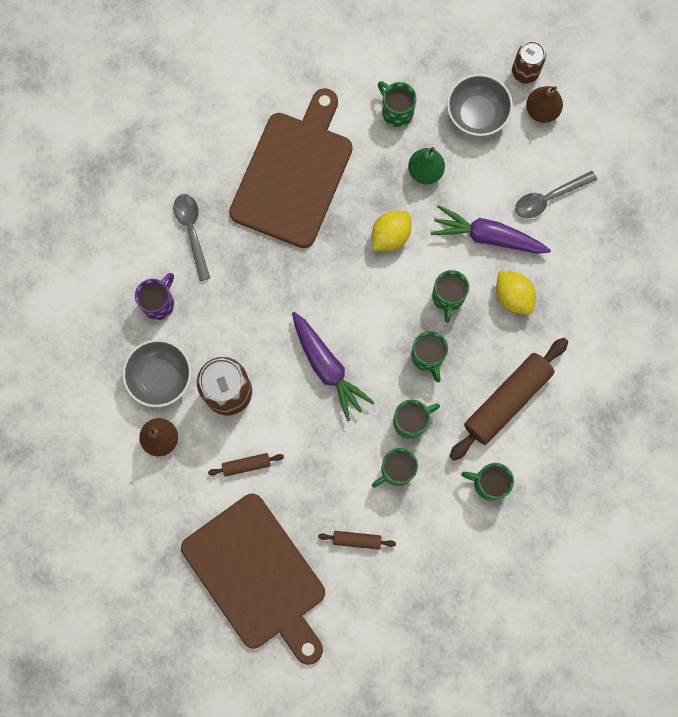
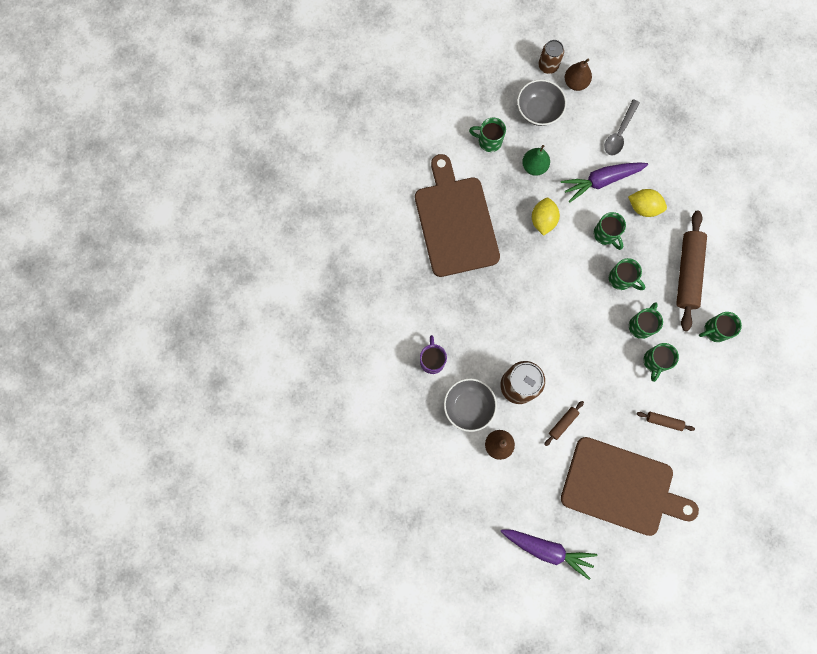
camera: 35 degrees left, 0 degrees up
grey spoon [173,194,210,281] -> none
purple carrot [292,312,375,421] -> purple carrot moved to [501,529,598,580]
brown rolling pin [318,531,396,550] -> brown rolling pin turned 45 degrees clockwise [637,412,695,431]

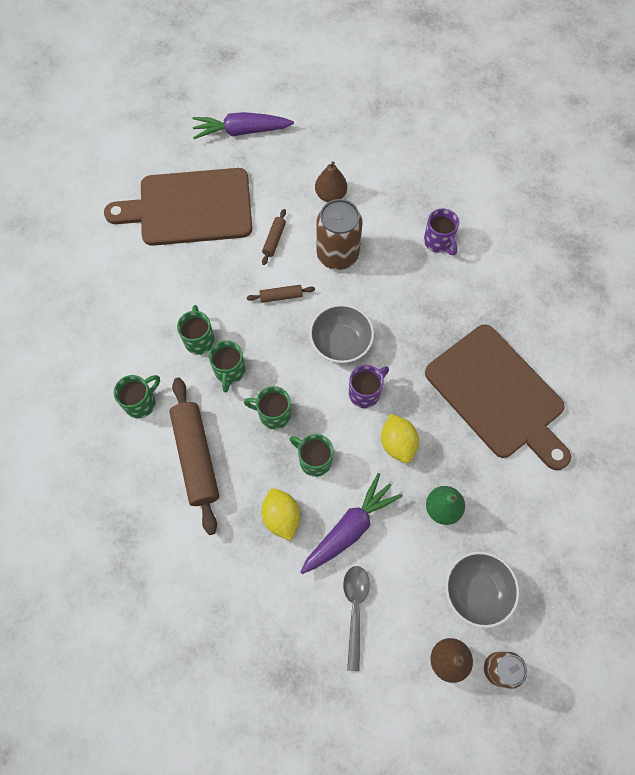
camera: 155 degrees right, 10 degrees down
grey bowl [444,378,497,432] -> grey bowl moved to [310,304,374,363]
green mug [469,117,506,152] -> none
yellow lemon [628,189,667,217] -> yellow lemon turned 75 degrees clockwise [261,488,300,541]
brown rolling pin [637,412,695,431] -> brown rolling pin moved to [247,285,315,303]
none -> purple mug [349,365,389,408]

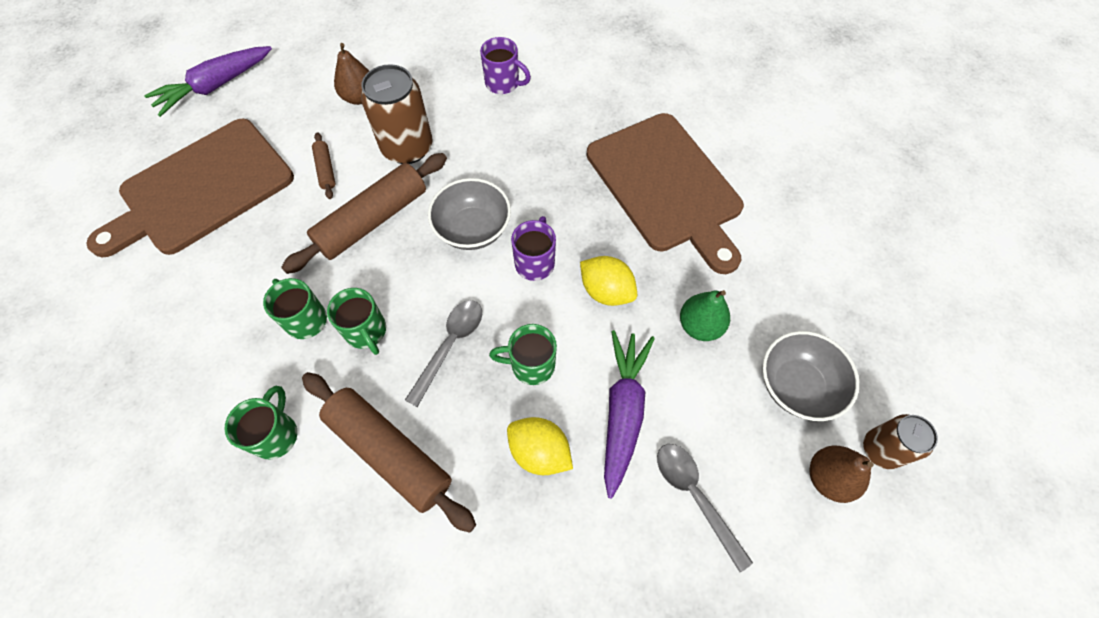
camera: 35 degrees left, 5 degrees down
green mug [244,386,291,429] -> grey spoon [405,300,482,407]
brown rolling pin [247,285,315,303] -> brown rolling pin [281,153,447,274], size x2.19
brown cutting board [425,324,571,470] -> brown cutting board turned 45 degrees clockwise [586,113,744,274]

